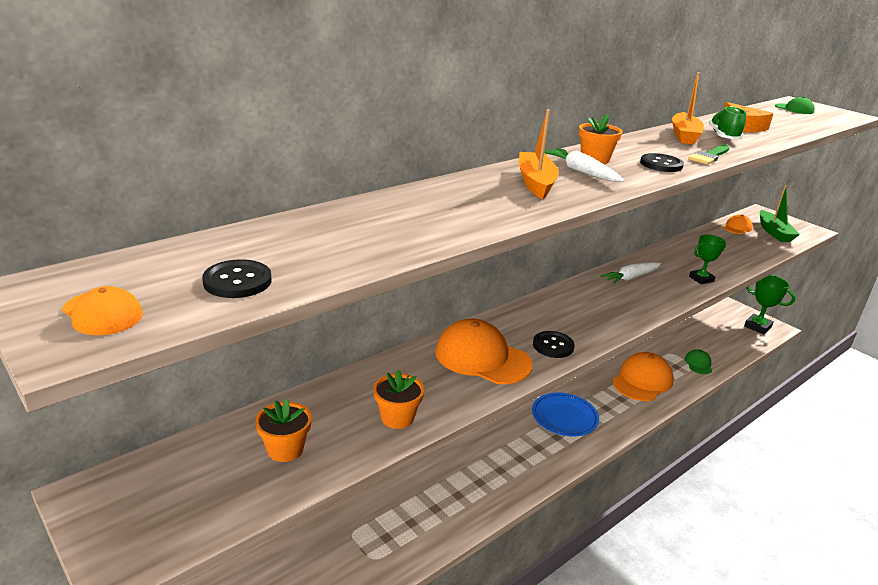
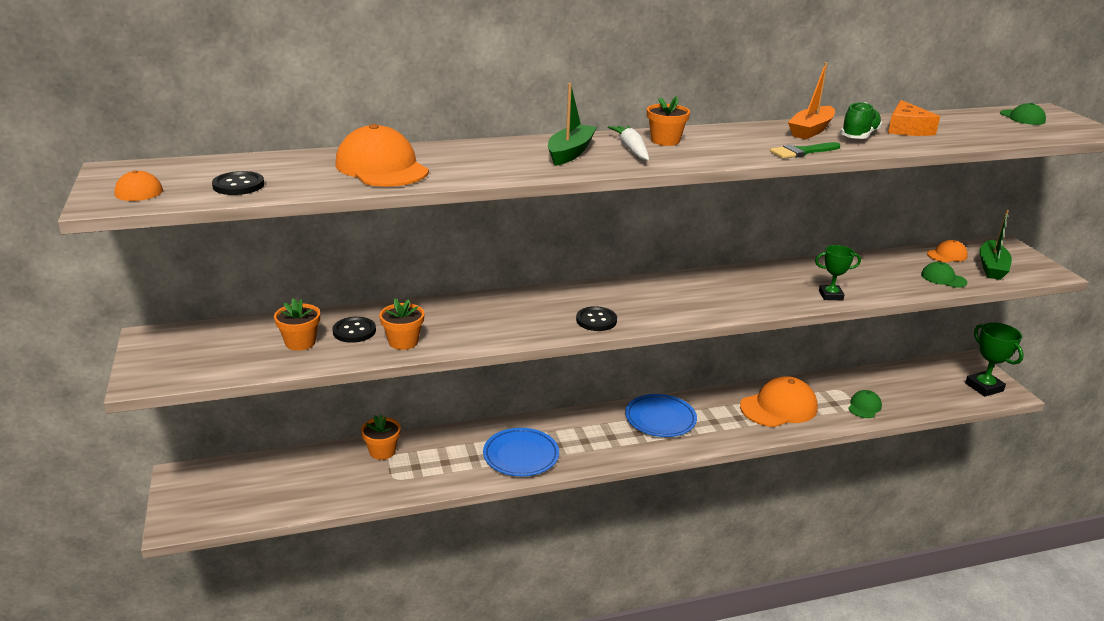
camera: 25 degrees right, 0 degrees up
orange cap [435,319,533,384] -> orange cap moved to [336,124,429,187]
orange boat [519,109,559,199] -> green boat [548,83,597,166]
white carrot [600,262,661,284] -> none
black button [640,153,684,172] -> black button moved to [332,317,376,343]
none -> orange flower pot [361,414,401,460]
none -> blue plate [483,428,559,476]
none -> green cap [921,262,968,288]

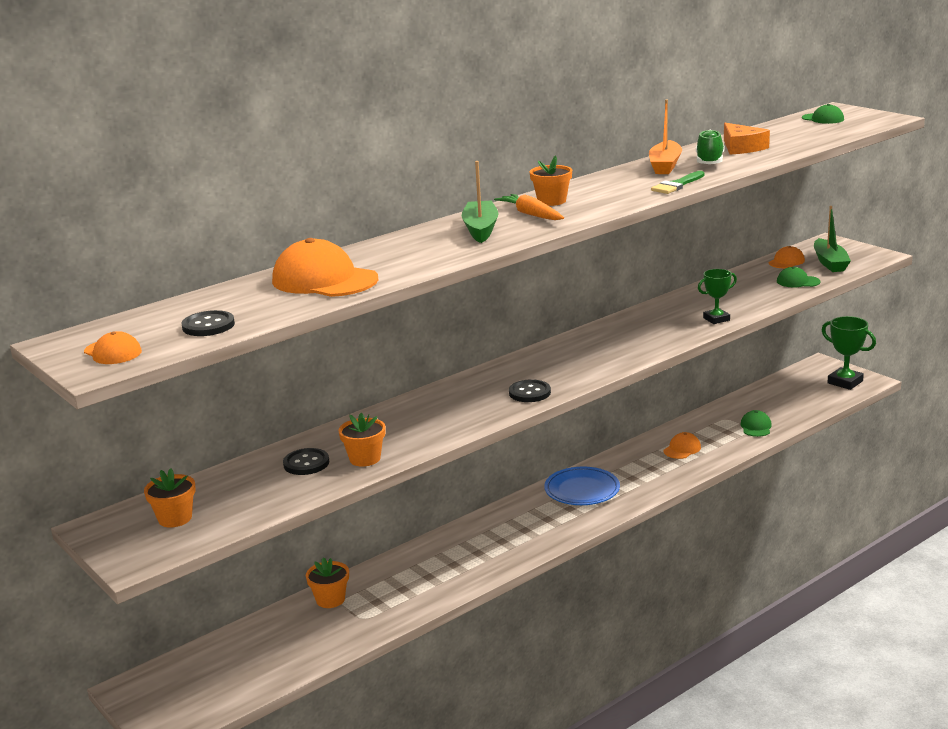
camera: 20 degrees left, 5 degrees down
orange flower pot [274,298,320,351] -> orange flower pot moved to [144,468,196,528]
blue plate [483,428,559,476] -> none
white carrot [608,125,649,160] -> orange carrot [494,194,564,220]
orange cap [740,376,818,427] -> orange cap [664,432,701,459], size x0.51

